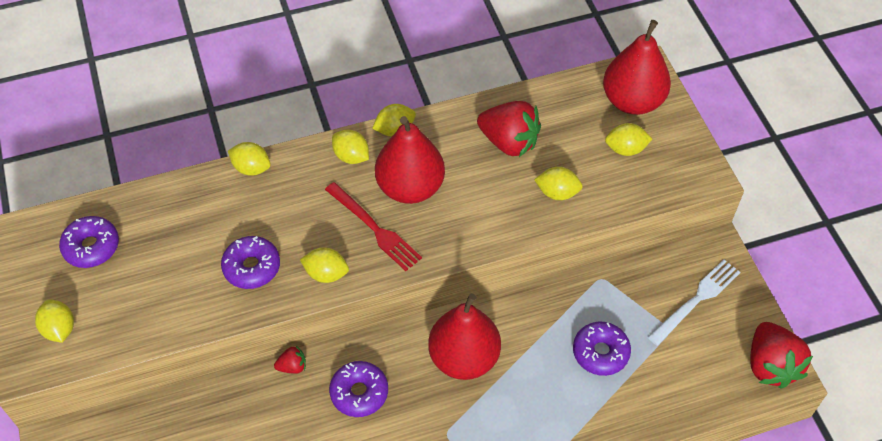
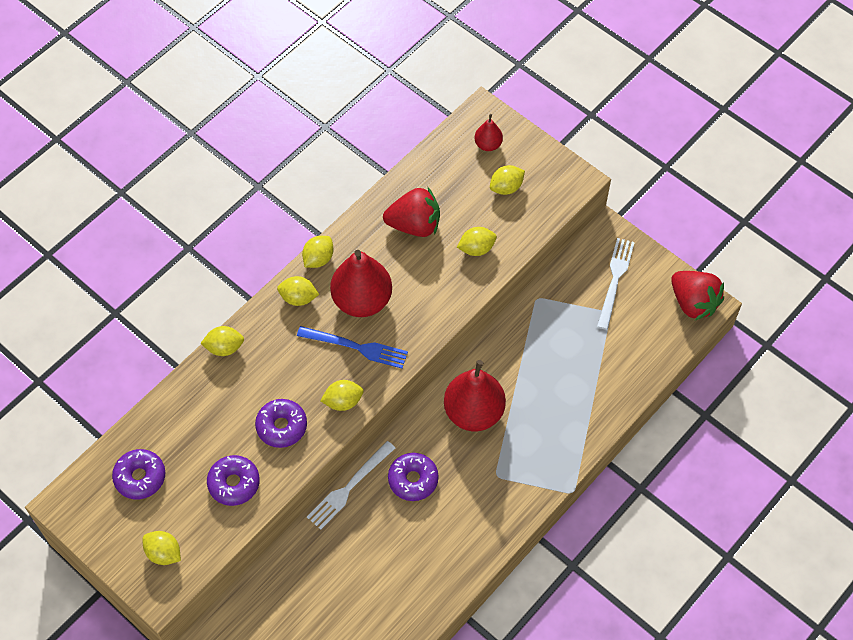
camera: 30 degrees left, 5 degrees up
red strawberry [274,346,306,374] -> white fork [307,441,395,530]
red fork [325,182,422,271] -> blue fork [297,326,408,368]
purple donut [573,322,631,376] -> purple donut moved to [207,455,260,506]
red pear [603,20,671,115] -> red pear [474,114,503,151], size x0.49

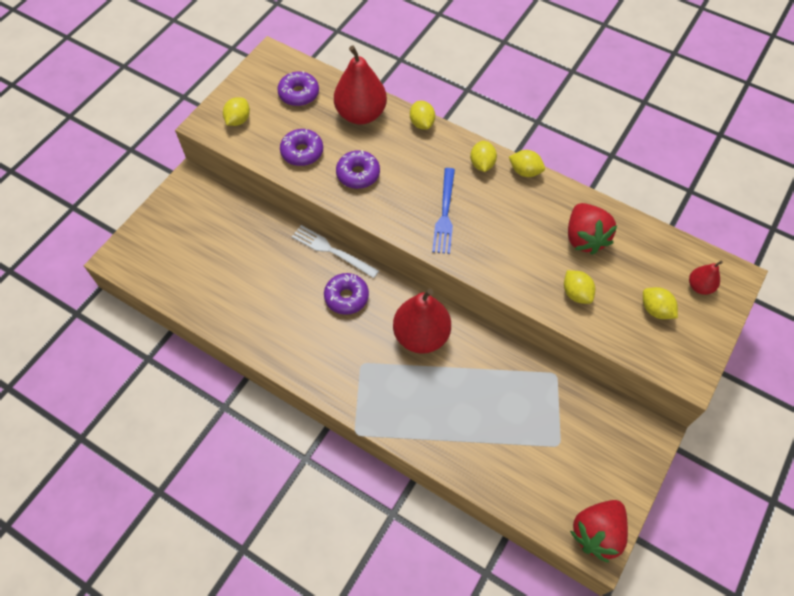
camera: 80 degrees right, 0 degrees up
yellow lemon [321,380,364,411] -> none
red pear [330,250,392,317] -> red pear moved to [334,45,387,125]
white fork [597,238,635,330] -> none

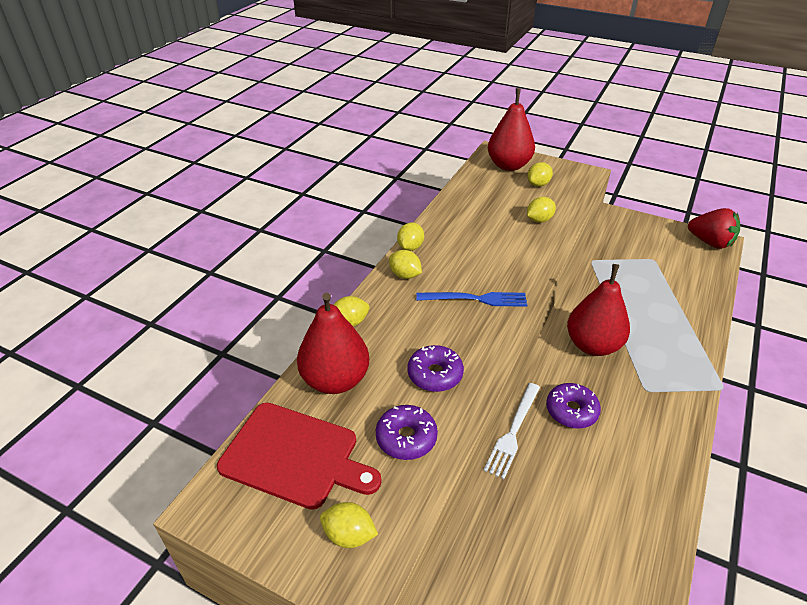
camera: 95 degrees left, 20 degrees down
purple donut [277,71,319,106] -> red cutting board [217,403,382,510]
yellow lemon [470,141,497,172] -> yellow lemon turned 45 degrees clockwise [389,250,422,279]
red strawberry [568,203,618,255] -> none
red pear [689,261,723,295] -> red pear [488,88,535,171], size x2.04

